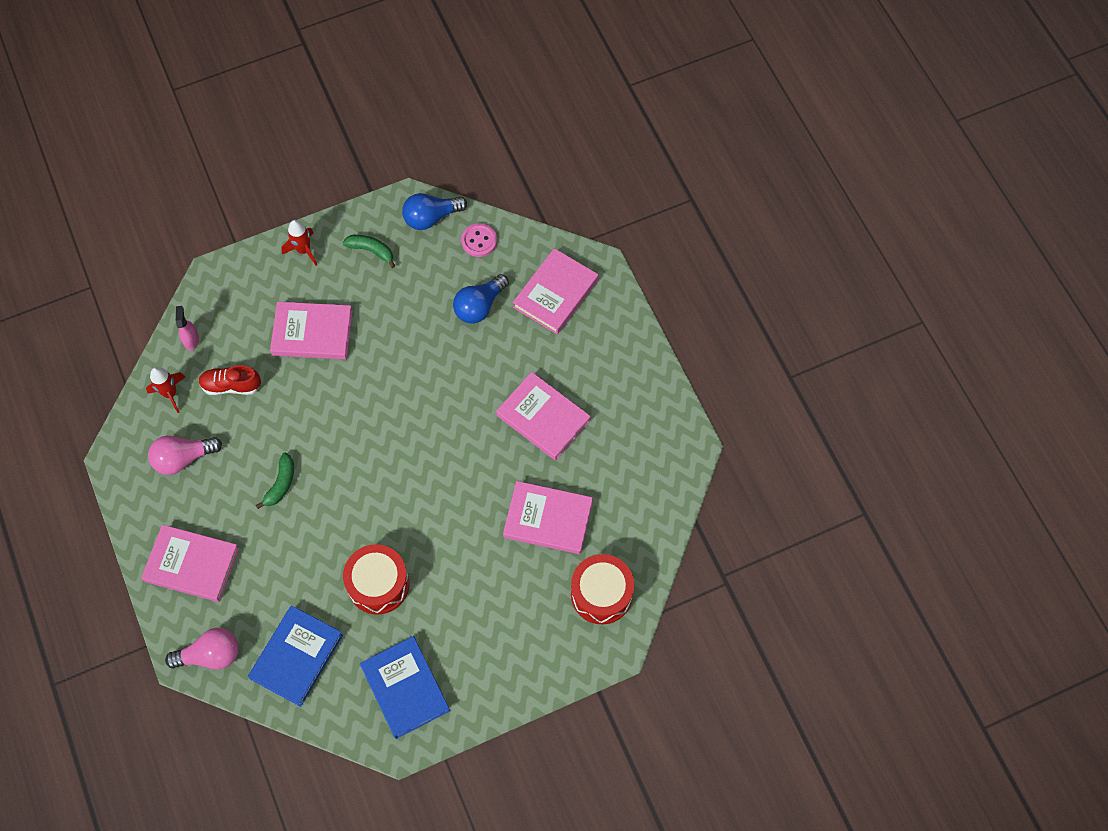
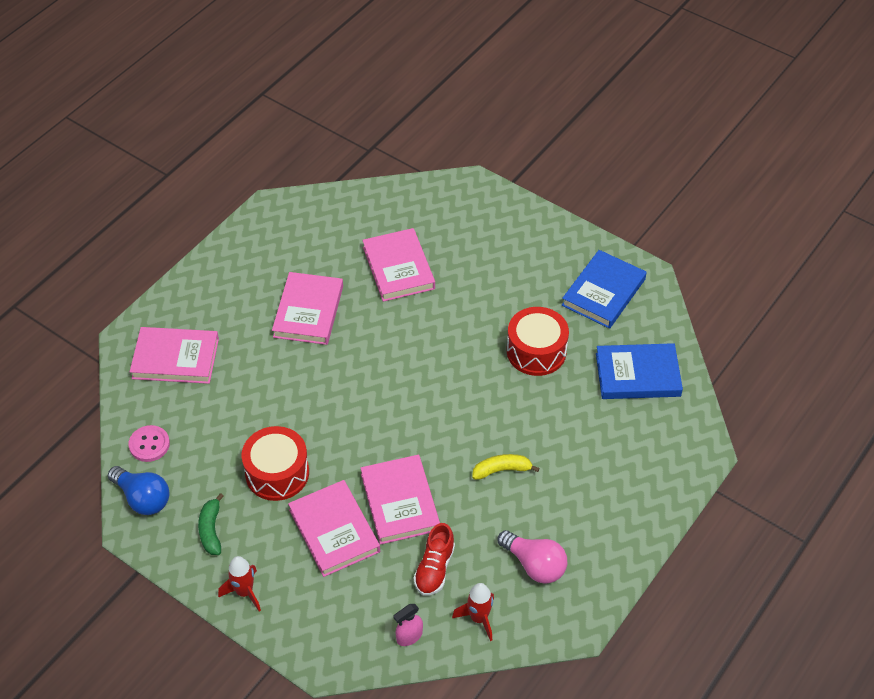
camera: 120 degrees left, 15 degrees down
pink book [141,525,239,602] -> pink book moved to [361,455,440,545]
pink light bulb [165,628,239,670] -> none
red shoe [199,365,261,395] -> red shoe turned 45 degrees clockwise [414,523,455,596]
green banana [256,452,294,509] -> yellow banana [472,454,540,480]
blue light bulb [453,274,509,323] -> none
red drum [571,554,634,624] -> red drum moved to [242,426,309,501]

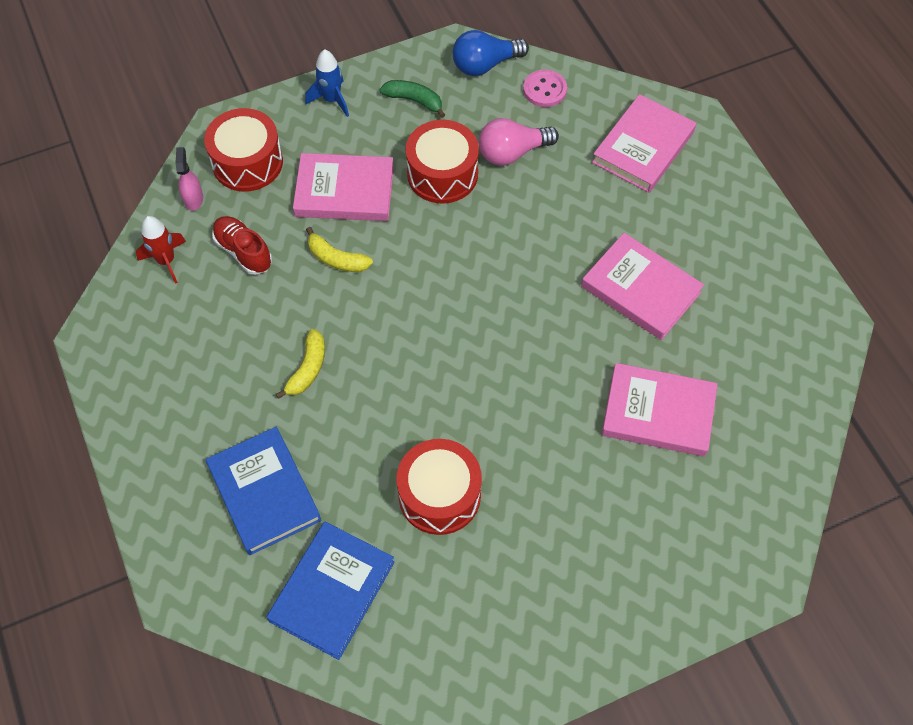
camera: 120 degrees right, 10 degrees up
red rocket [218,556,261,611] -> blue rocket [305,49,349,117]
pink book [361,455,440,545] -> yellow banana [306,227,373,272]
pink light bulb [498,530,567,584] -> pink light bulb moved to [479,118,559,166]
blue book [562,250,647,329] -> blue book moved to [206,427,322,555]
none -> red drum [204,108,283,192]

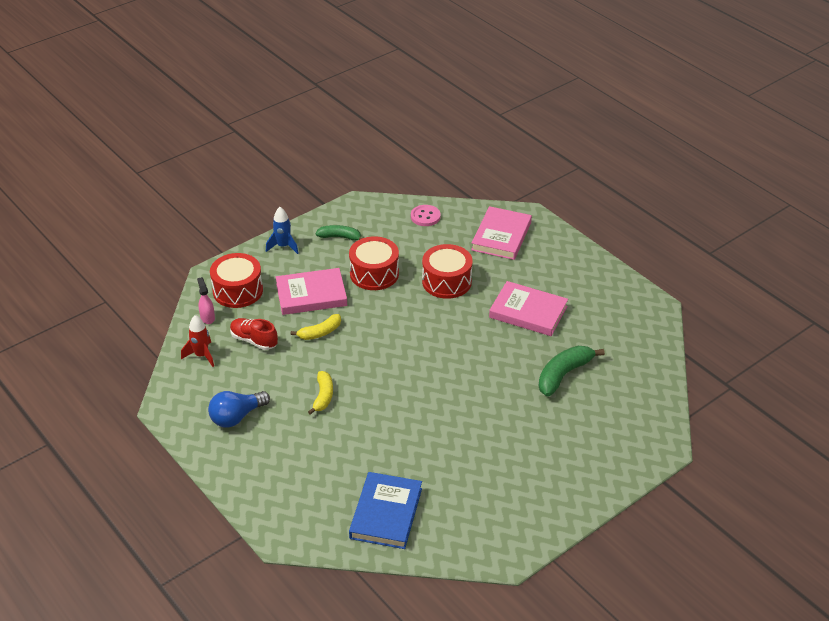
camera: 15 degrees left, 20 degrees down
blue book [206,427,322,555] -> none
yellow banana [306,227,373,272] -> yellow banana turned 45 degrees counterclockwise [291,314,341,340]
red drum [397,439,482,535] -> red drum moved to [422,244,473,299]
blue light bulb [453,30,529,76] -> blue light bulb moved to [208,391,270,428]
pink light bulb [479,118,559,166] -> none
pink book [602,363,717,457] -> green banana [538,346,605,397]

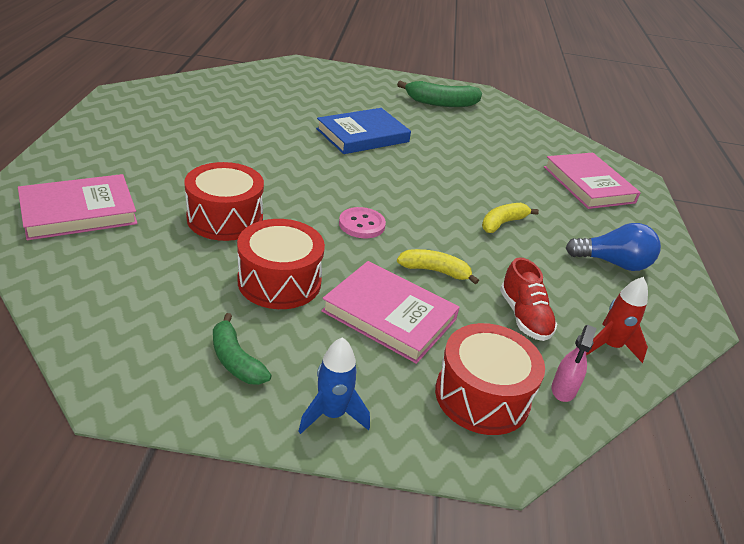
camera: 140 degrees left, 5 degrees down
blue book [349,472,422,549] -> blue book moved to [316,108,411,154]
pink button [411,205,441,226] -> pink button moved to [339,207,386,238]
pink book [489,281,568,336] -> pink book moved to [544,153,641,209]
green banana [538,346,605,397] -> green banana moved to [397,80,482,107]

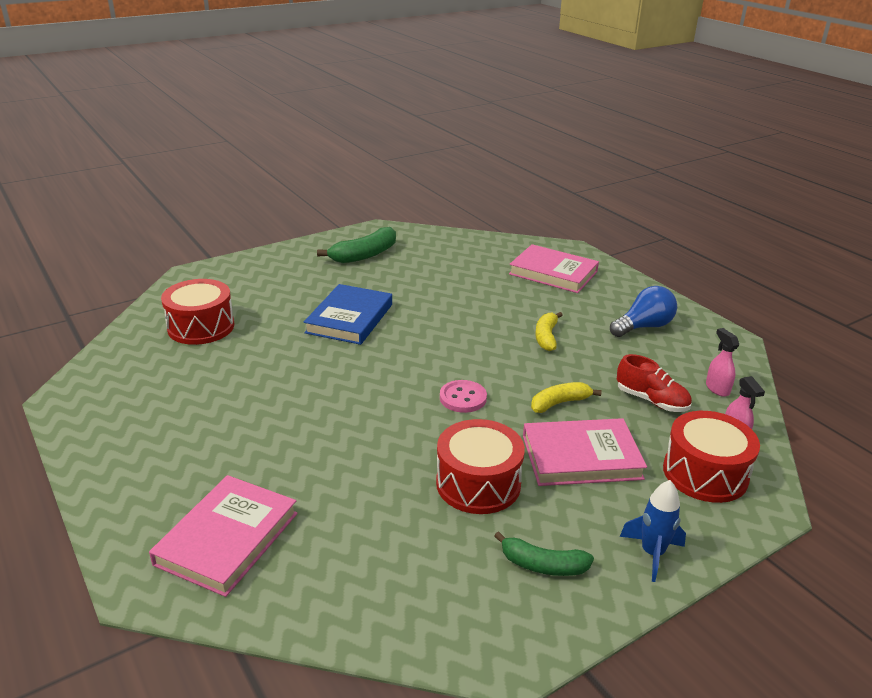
camera: 35 degrees left, 5 degrees down
red drum [184,162,264,241] -> red drum moved to [161,279,234,345]
red rocket [586,277,648,363] -> pink spray bottle [706,328,739,397]

